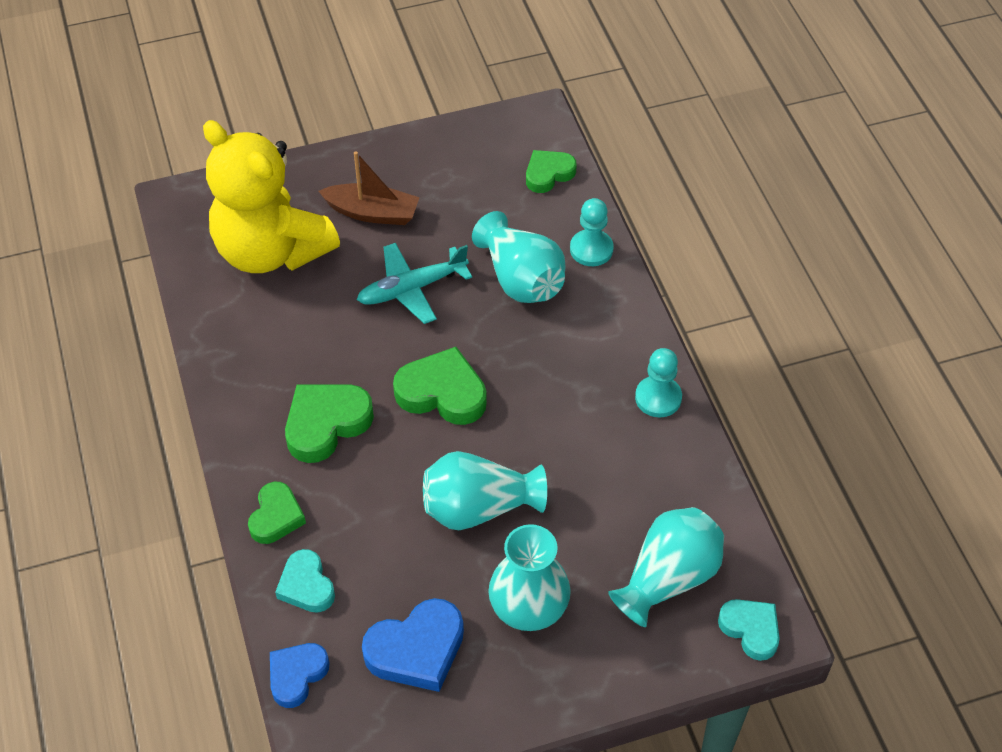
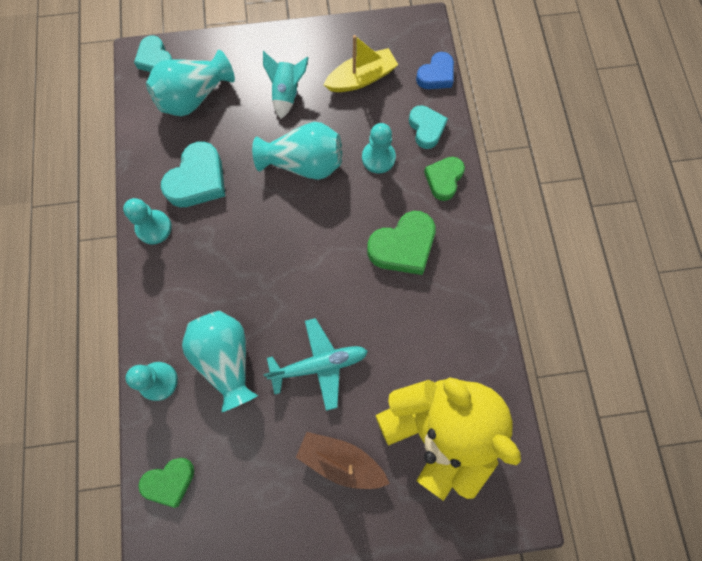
camera: 170 degrees left, 20 degrees up
blue heart [362,598,464,692] -> yellow boat [324,35,398,92]
green heart [393,347,487,425] -> none
turquoise vase [488,524,571,631] -> turquoise rocket [263,51,309,119]
none -> turquoise heart [161,141,225,207]
none -> turquoise pawn [362,123,396,173]

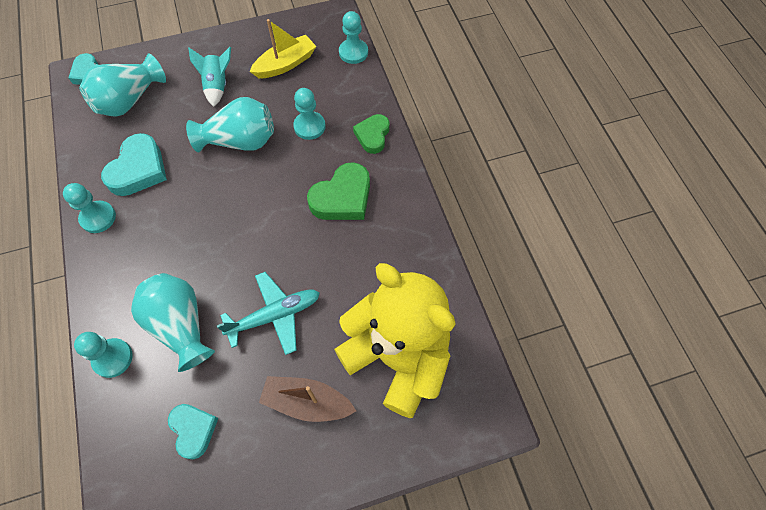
camera: 10 degrees left, 10 degrees down
green heart [138,458,194,508] -> none
turquoise heart [409,106,448,149] -> turquoise heart moved to [168,404,218,459]
blue heart [416,52,454,89] -> turquoise pawn [339,11,368,64]

